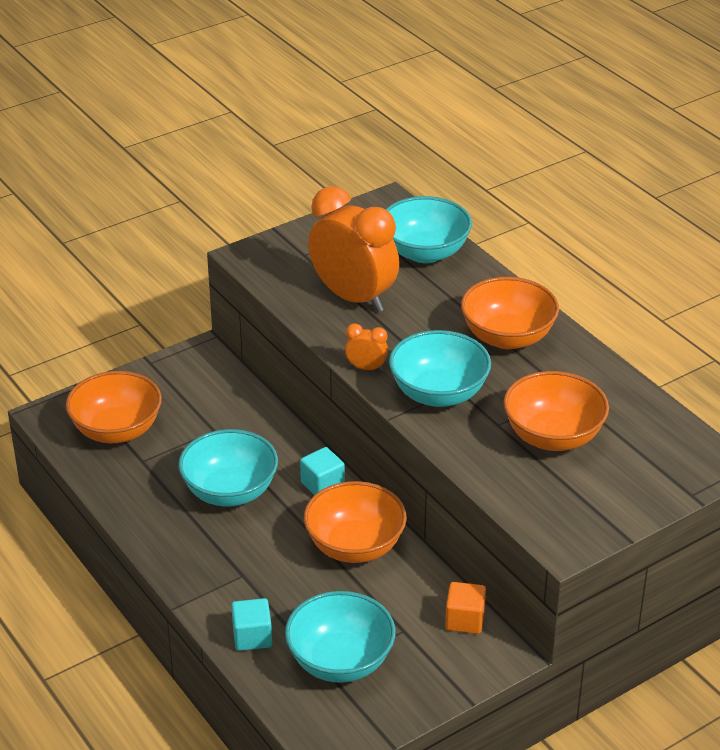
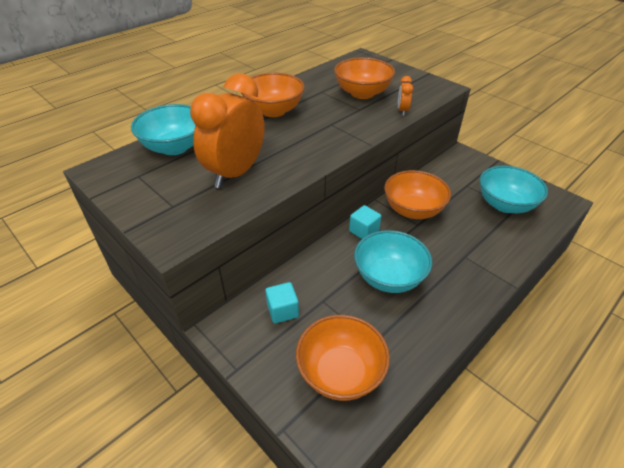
camera: 100 degrees left, 5 degrees up
turquoise cube [231,598,272,651] -> turquoise cube moved to [265,282,299,324]
orange clock [345,324,388,371] -> orange clock moved to [398,76,413,116]
turquoise bowl [389,330,491,407] -> none
orange cube [445,582,486,634] -> none

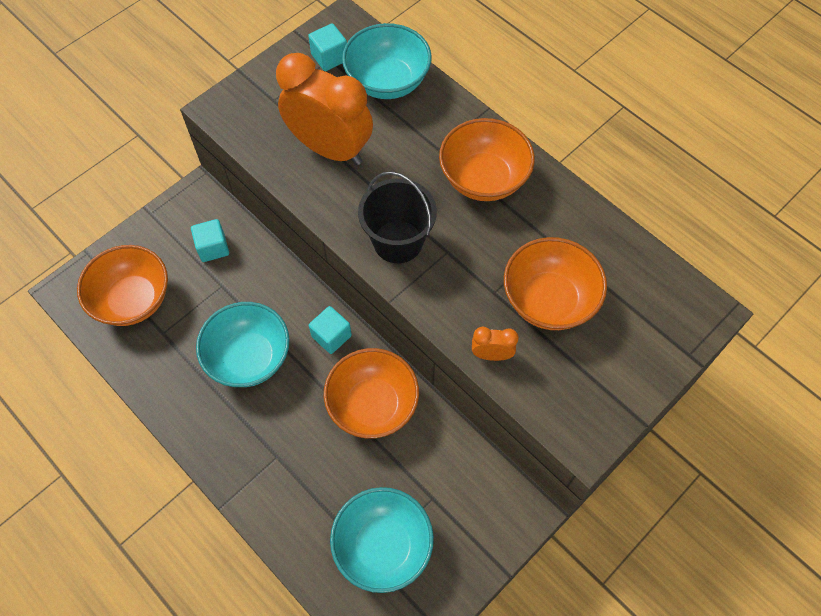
camera: 90 degrees right, 20 degrees up
none -> turquoise cube [308,24,347,71]
none -> black bucket [358,171,437,263]

